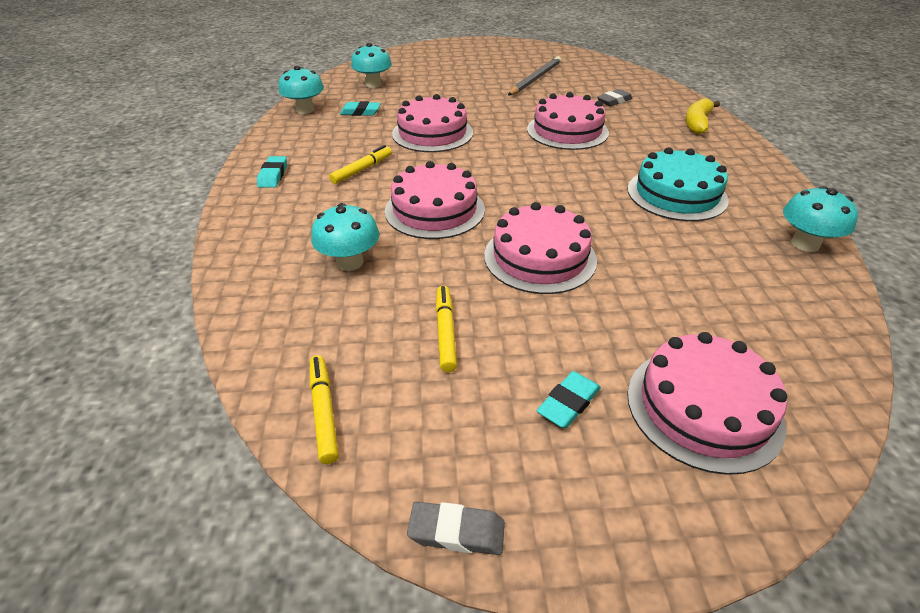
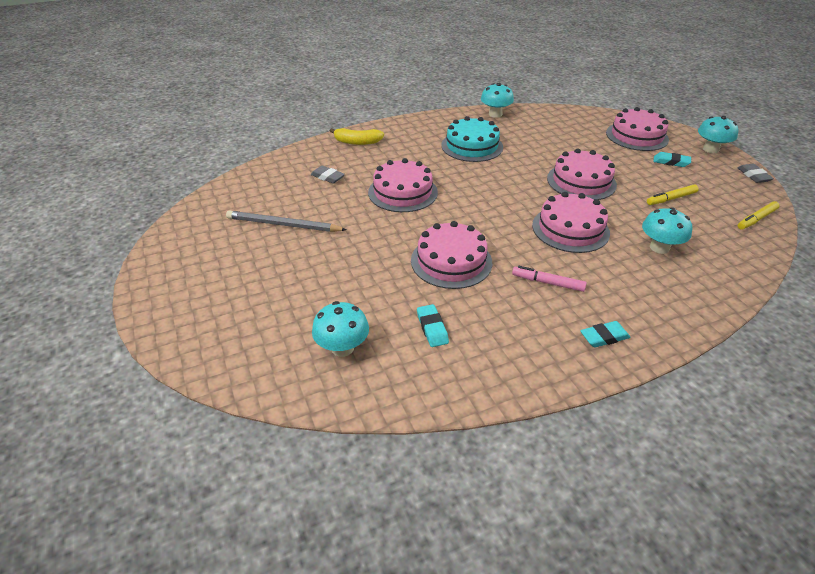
camera: 110 degrees left, 0 degrees up
turquoise mushroom [279,66,324,114] -> turquoise mushroom moved to [698,116,739,153]
yellow marker [329,145,392,184] -> pink marker [512,266,587,292]

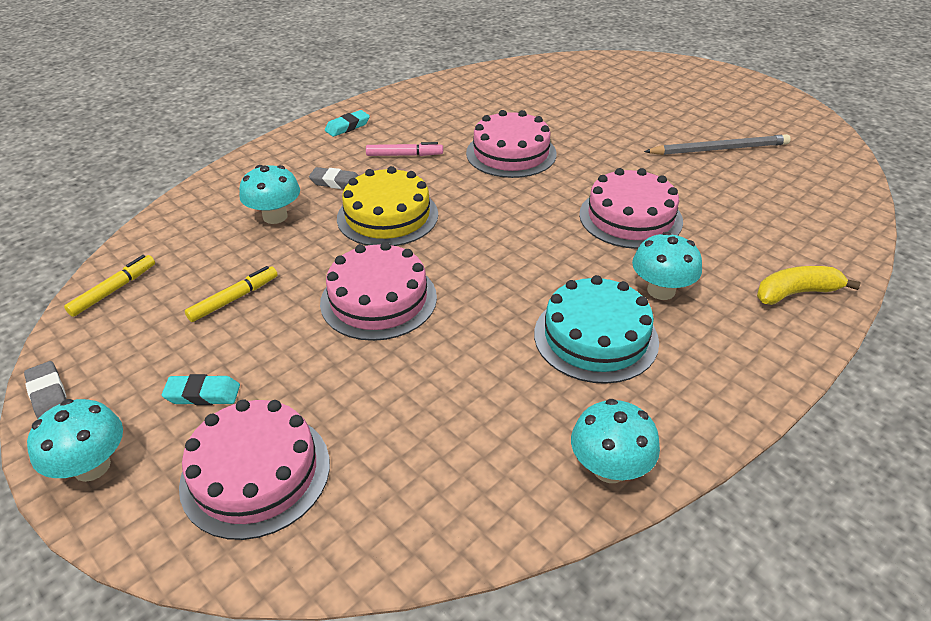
camera: 160 degrees right, 0 degrees up
grey eraser [311,166,345,184] -> grey eraser moved to [309,167,359,189]
turquoise mushroom [312,301,369,357] -> turquoise mushroom moved to [632,232,702,300]
turquoise eraser [417,304,449,347] -> none
pink cake [532,192,610,253] -> yellow cake [337,166,438,246]

